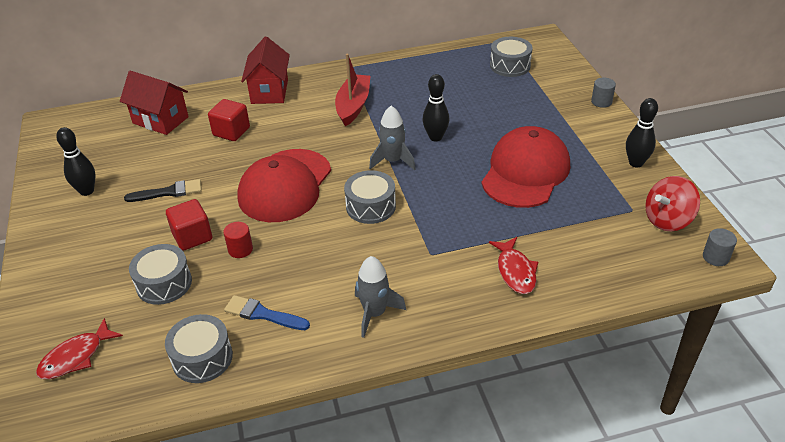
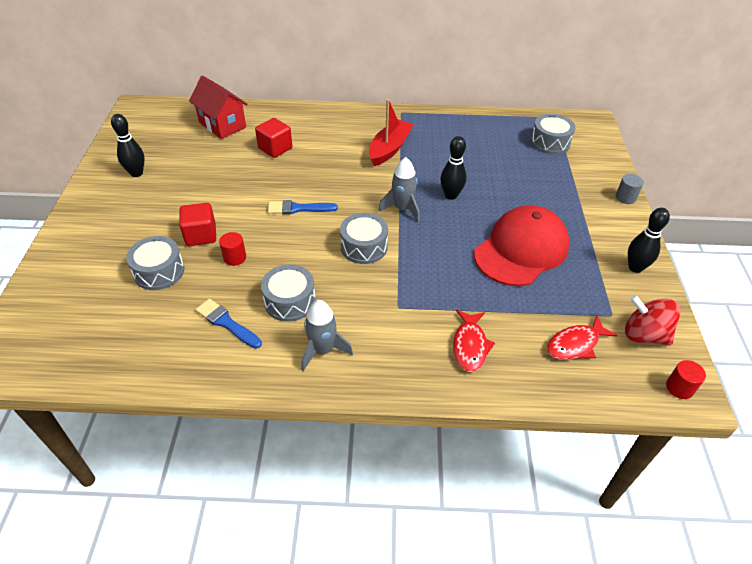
camera: 15 degrees right, 5 degrees up
red fish [36,318,123,379] -> red fish moved to [547,315,618,360]
black brush [124,179,202,202] -> none
grey drum [165,314,233,383] -> grey drum moved to [261,264,316,322]
red cap [237,149,331,222] -> blue brush [268,200,338,215]
red house [241,36,290,104] -> none
red spinning top [645,176,700,231] -> red spinning top turned 45 degrees clockwise [625,295,681,345]
grey cylinder [703,228,737,266] -> red cylinder [666,360,706,399]

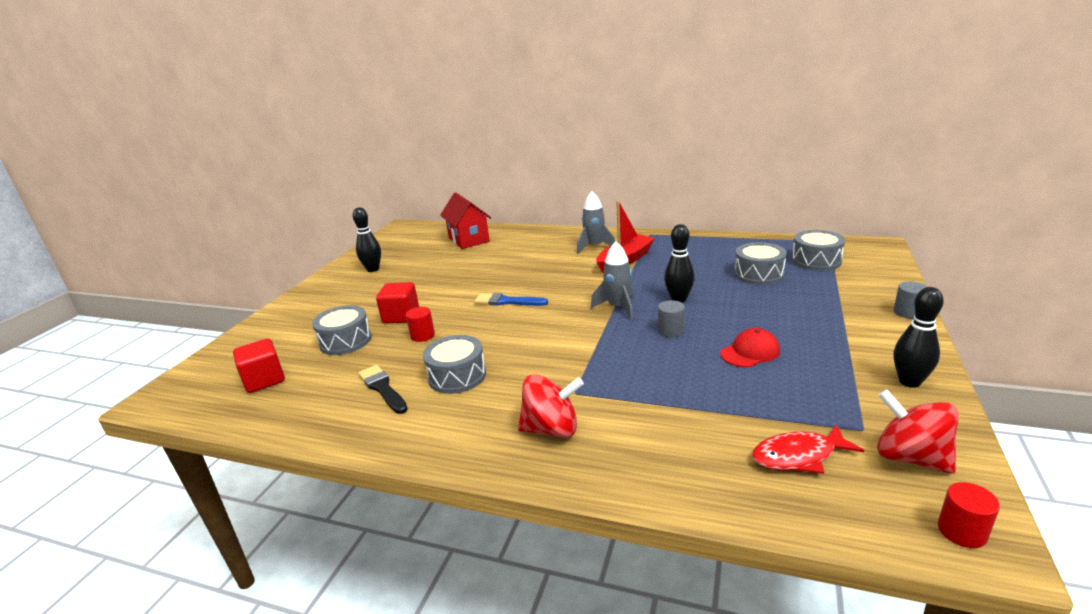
camera: 20 degrees right, 20 degrees down
blue brush [196,299,262,349] -> black brush [358,365,408,414]
red cube [255,118,292,158] -> red cube moved to [233,339,285,393]
grey rocket [301,300,353,371] -> grey rocket moved to [577,191,615,254]
grey drum [340,213,388,264] -> grey drum moved to [734,242,787,285]
red fish [453,310,495,372] -> none
red cap [474,205,570,286] -> red cap [720,328,780,367], size x0.46
none -> red spinning top [518,375,584,438]
none -> grey cylinder [658,300,685,337]

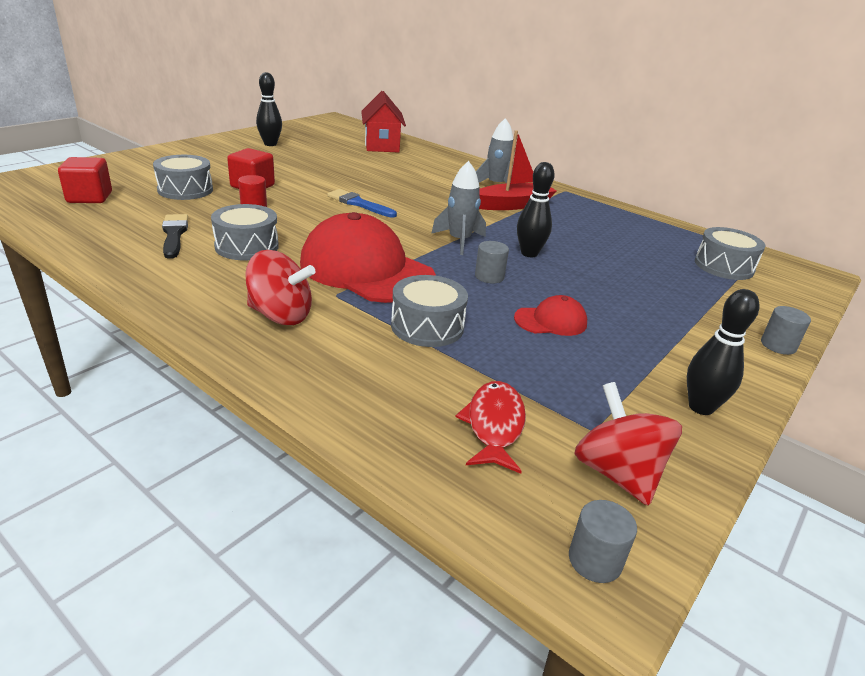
camera: 15 degrees right, 5 degrees up
grey drum [734,242,787,285] -> grey drum moved to [391,275,468,347]
red fish [752,425,864,473] -> red fish turned 90 degrees clockwise [455,381,526,474]
red cylinder [938,482,1000,548] -> grey cylinder [569,500,637,583]
none -> red cap [300,212,436,303]

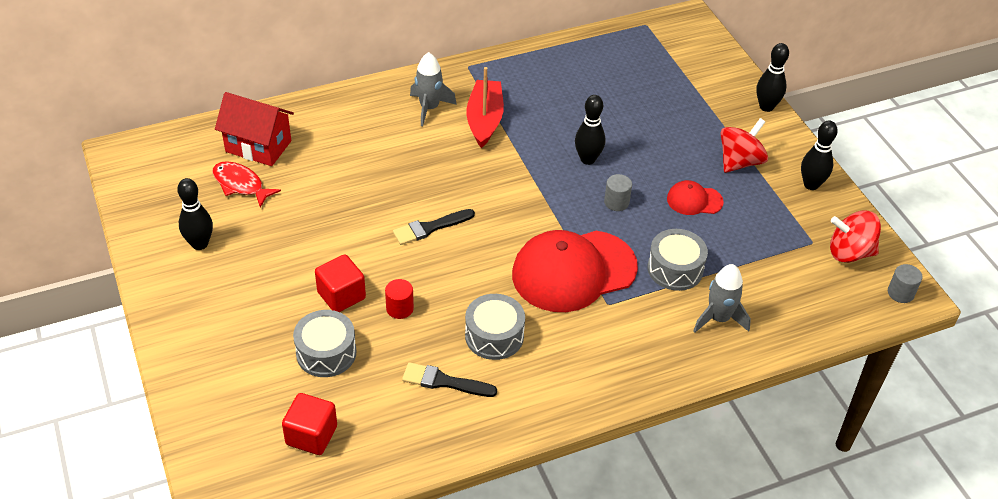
camera: 60 degrees left, 15 degrees up
red spinning top [245,250,315,325] -> red spinning top moved to [721,118,768,173]
blue brush [327,189,397,218] -> black brush [393,209,475,245]
grey rocket [431,161,486,255] -> grey rocket moved to [693,264,751,333]
red fish [455,381,526,474] -> red fish moved to [212,161,281,207]
red cap [514,295,587,336] -> red cap turned 105 degrees counterclockwise [667,180,724,215]
grey drum [695,227,765,280] -> none
grey cylinder [761,306,811,355] -> black bowling pin [756,43,789,112]

